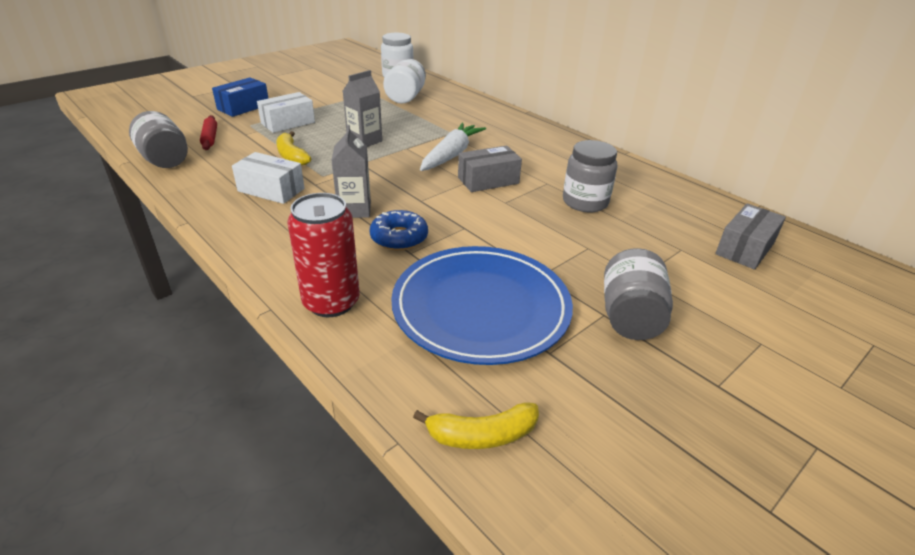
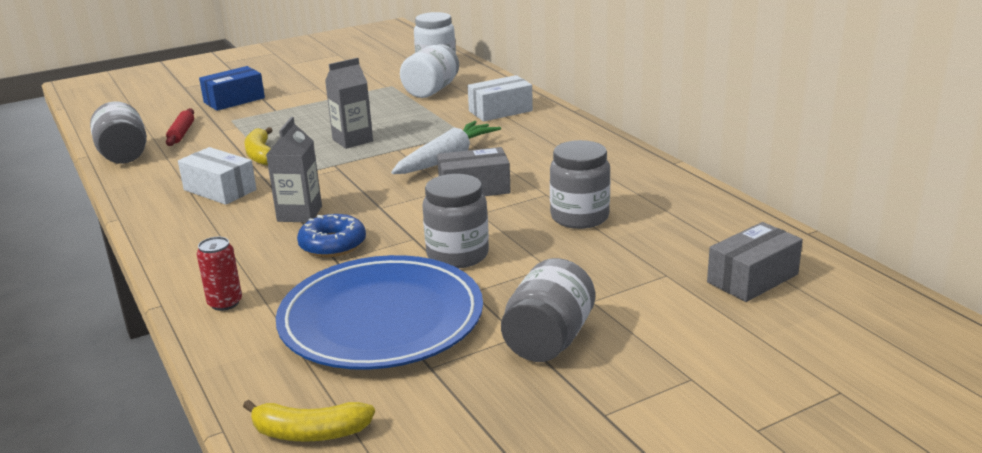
camera: 15 degrees right, 10 degrees down
white box [257,92,315,133] -> white box moved to [468,75,533,121]
red can [287,193,360,317] -> red can [197,237,242,311], size x0.55
none -> grey jar [422,174,489,268]

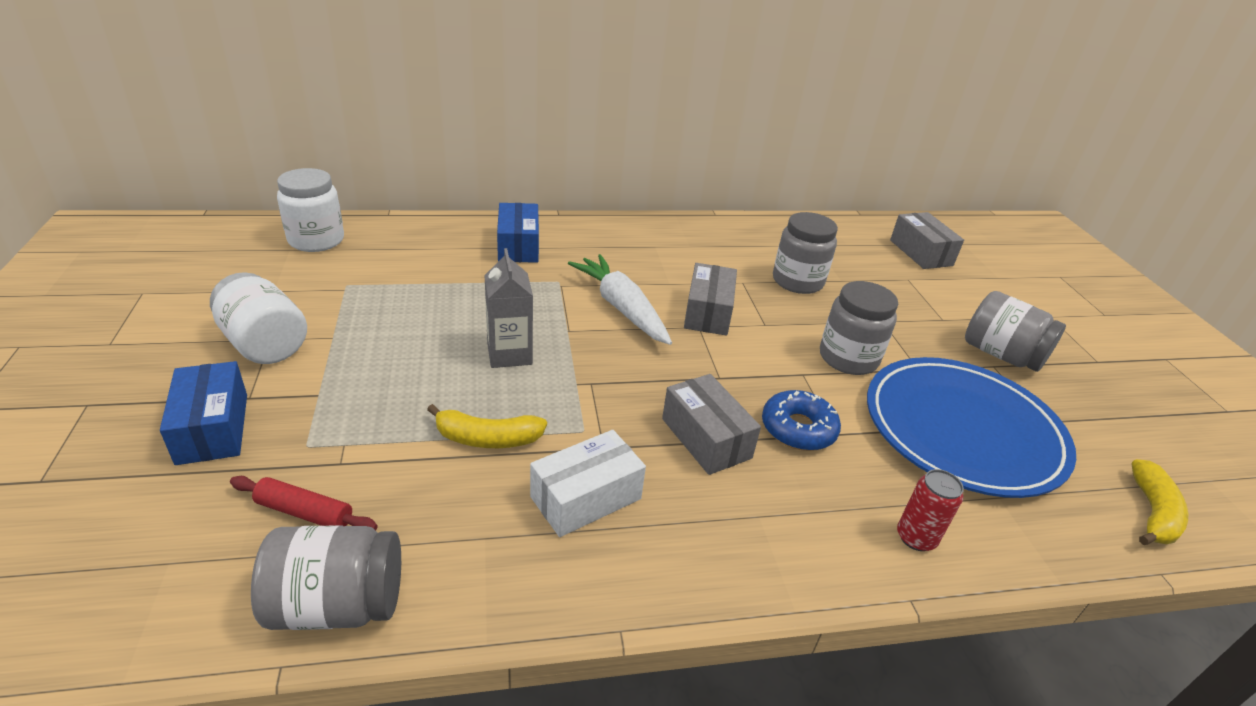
camera: 75 degrees left, 10 degrees up
grey carton [266,117,322,222] -> grey box [662,374,761,475]
white jar [400,44,459,98] -> white jar moved to [210,272,307,364]
white box [468,75,533,121] -> blue box [497,203,539,263]

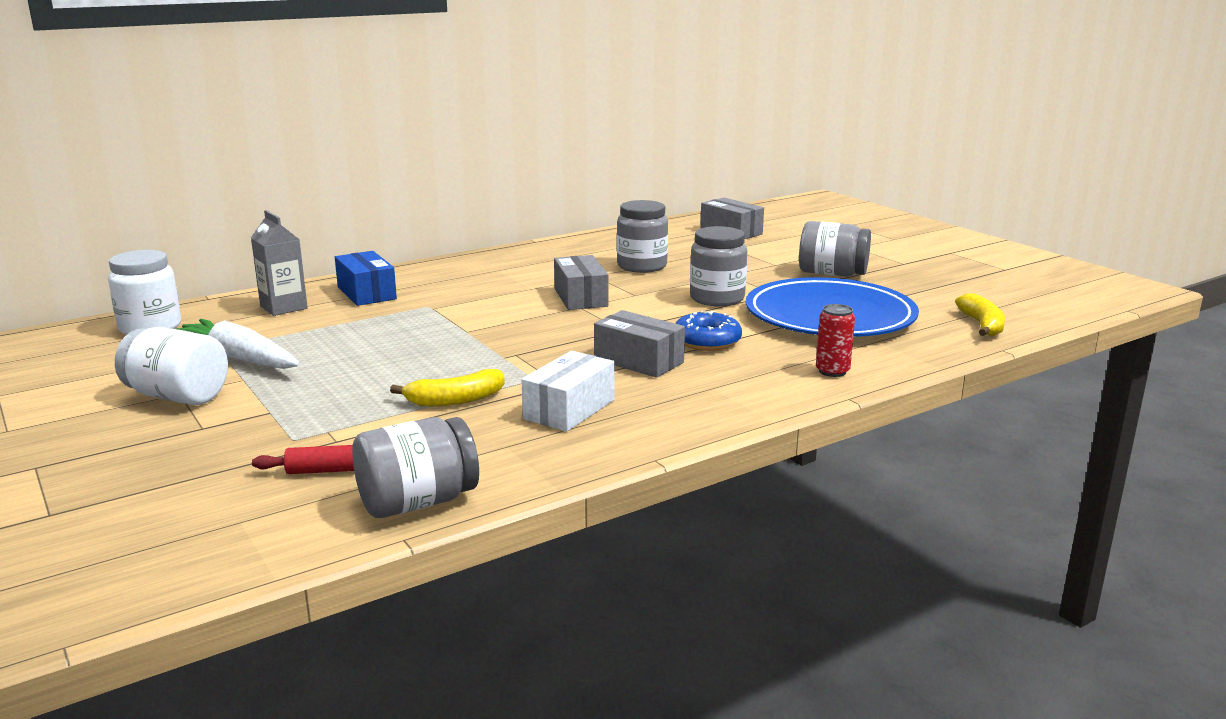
camera: 20 degrees left, 15 degrees down
blue box [160,361,247,465] -> none
grey carton [484,248,533,368] -> grey carton moved to [251,210,308,316]
white carrot [568,254,672,345] -> white carrot moved to [178,319,300,369]

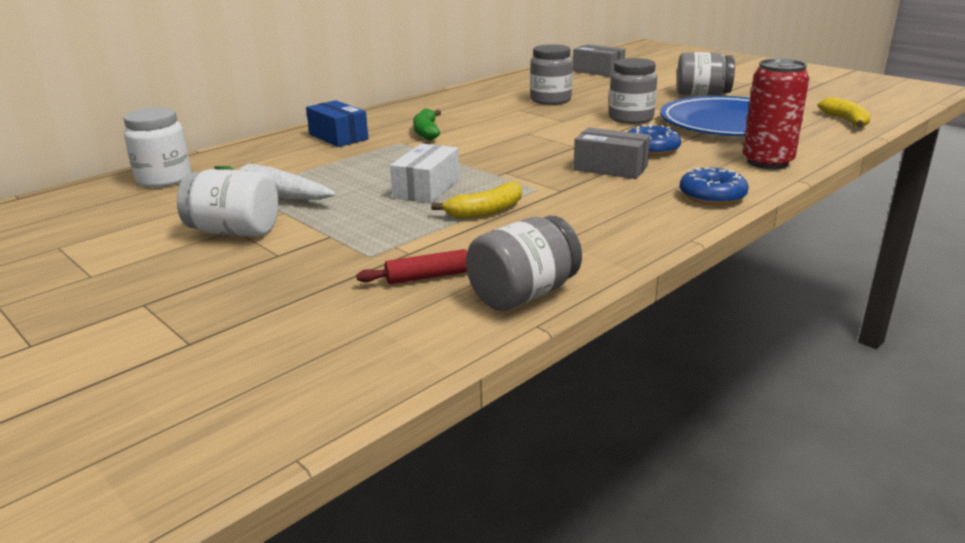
camera: 10 degrees left, 5 degrees up
grey carton [251,210,308,316] -> none
white box [521,351,614,432] -> white box moved to [390,144,459,203]
grey box [554,255,608,310] -> none
red can [816,304,855,377] -> red can [743,59,809,169], size x1.81
none -> green banana [413,109,441,140]
none -> blue donut [679,168,749,205]

